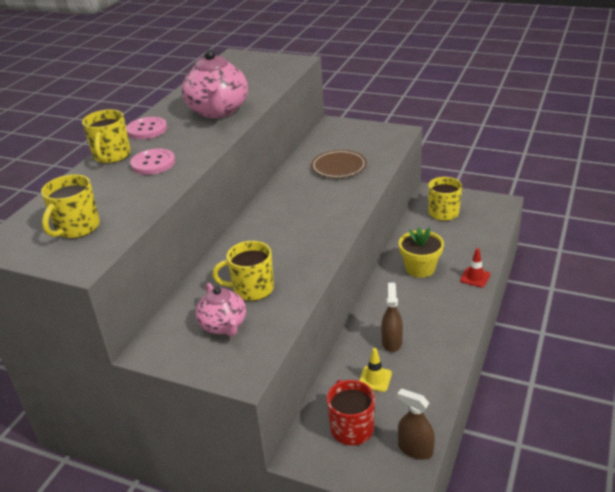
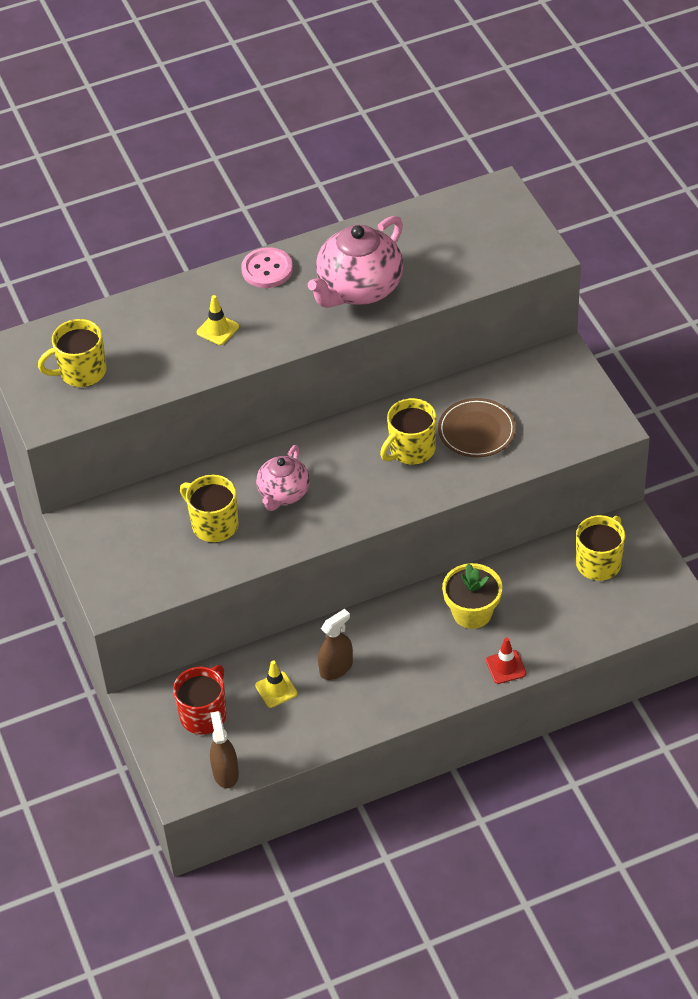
camera: 45 degrees right, 15 degrees up
yellow mug [82,110,131,163] -> yellow mug moved to [380,398,436,465]
pink button [130,149,175,175] -> yellow traffic cone [197,295,239,345]
pink teapot [195,283,246,336] -> pink teapot moved to [256,445,310,511]

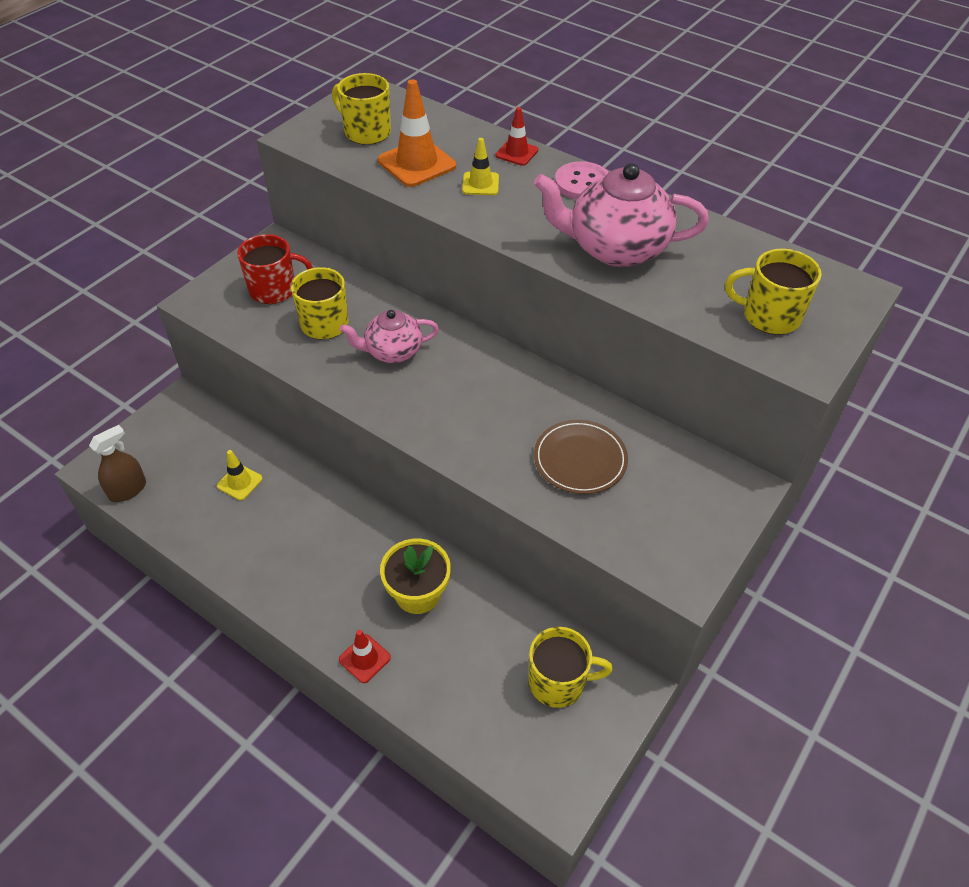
camera: 55 degrees right, 0 degrees up
red mug [173,665,227,735] -> red mug moved to [237,234,313,304]
brown spray bottle [318,609,353,680] -> none
yellow mug [380,398,436,465] -> yellow mug moved to [725,249,822,335]
none -> orange traffic cone [378,79,456,187]
none -> red traffic cone [496,107,538,166]

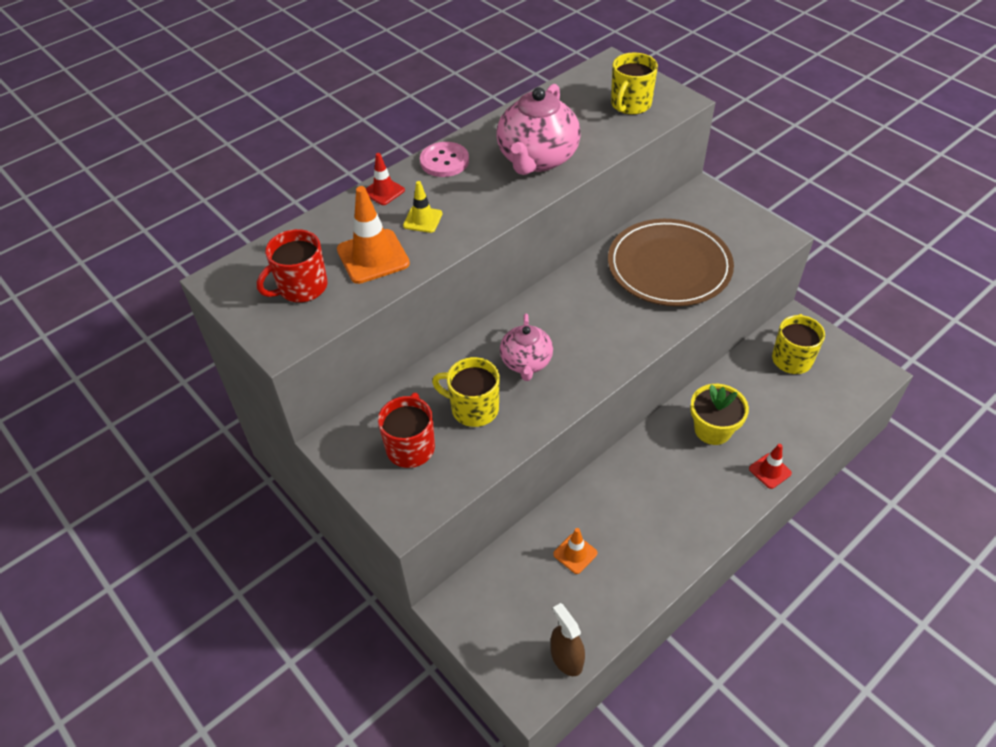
camera: 75 degrees left, 0 degrees up
yellow traffic cone [217,450,263,500] -> orange traffic cone [553,528,597,574]
yellow mug [332,73,391,145] -> red mug [257,229,328,303]
brown plate [534,420,628,494] -> brown plate [608,219,734,306], size x1.73

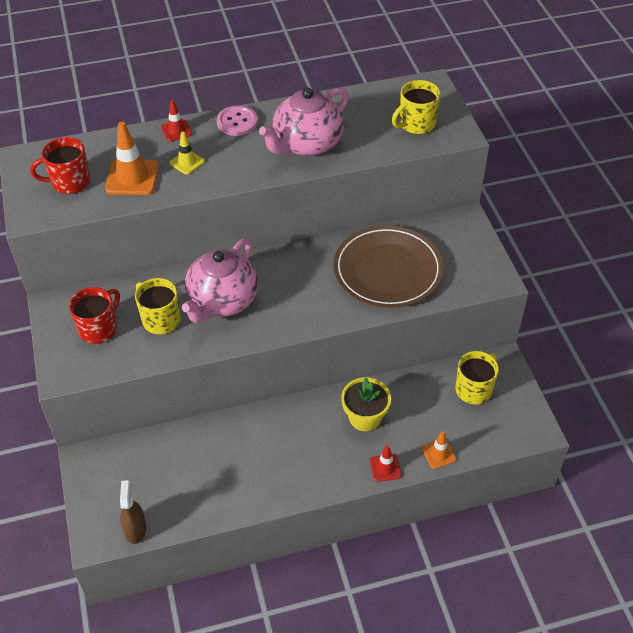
camera: 25 degrees right, 0 degrees up
pink teapot [500,313,553,381] -> pink teapot [182,238,258,323], size x1.65
orange traffic cone [553,528,597,574] -> orange traffic cone moved to [422,431,457,469]

